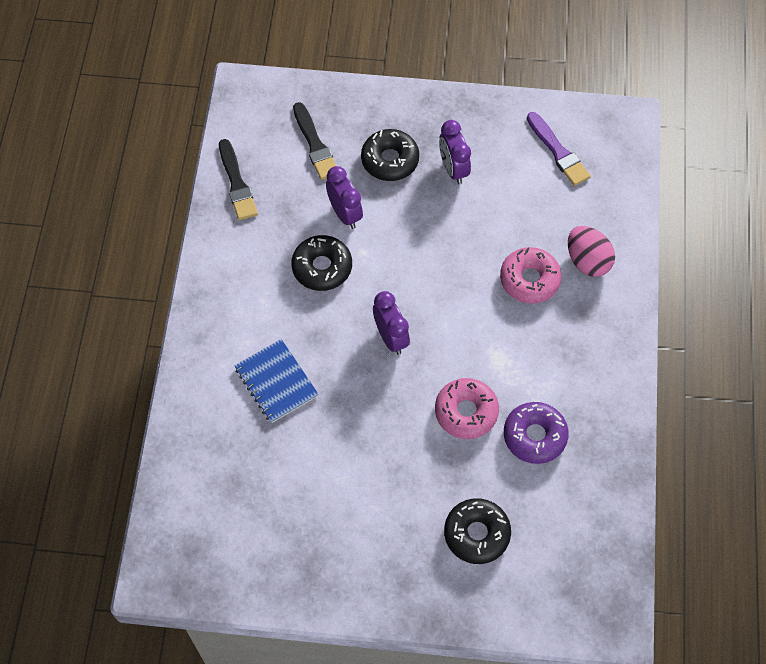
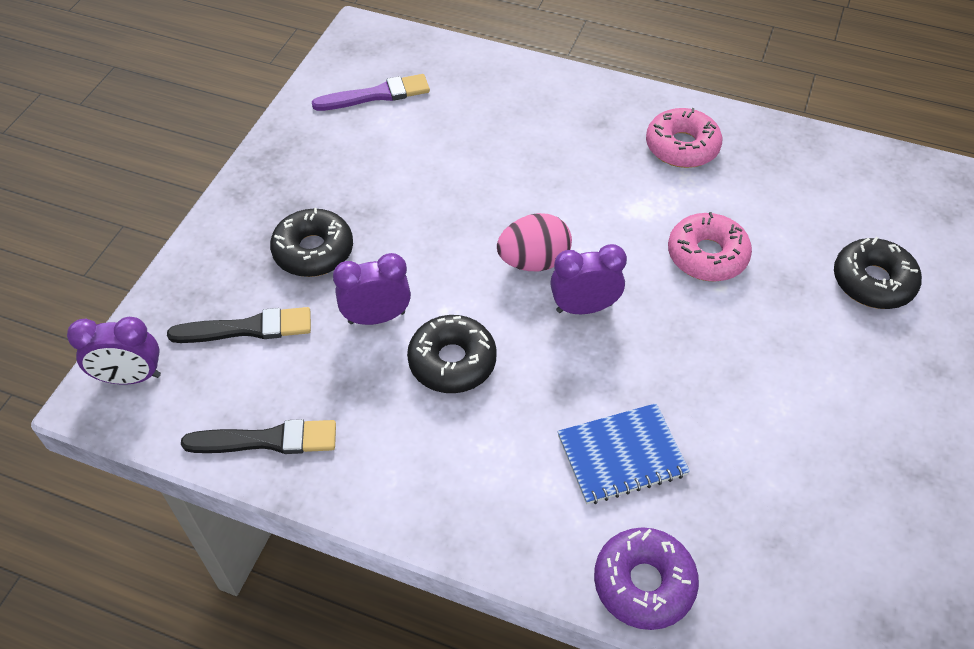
camera: 75 degrees left, 10 degrees down
purple clock [439,120,471,184] -> purple clock moved to [67,317,161,385]
pink donut [500,247,562,304] -> pink donut moved to [646,108,722,168]
purple donut [504,402,569,464] -> purple donut moved to [594,527,699,630]
pink egg [568,226,615,277] -> pink egg moved to [497,213,572,271]

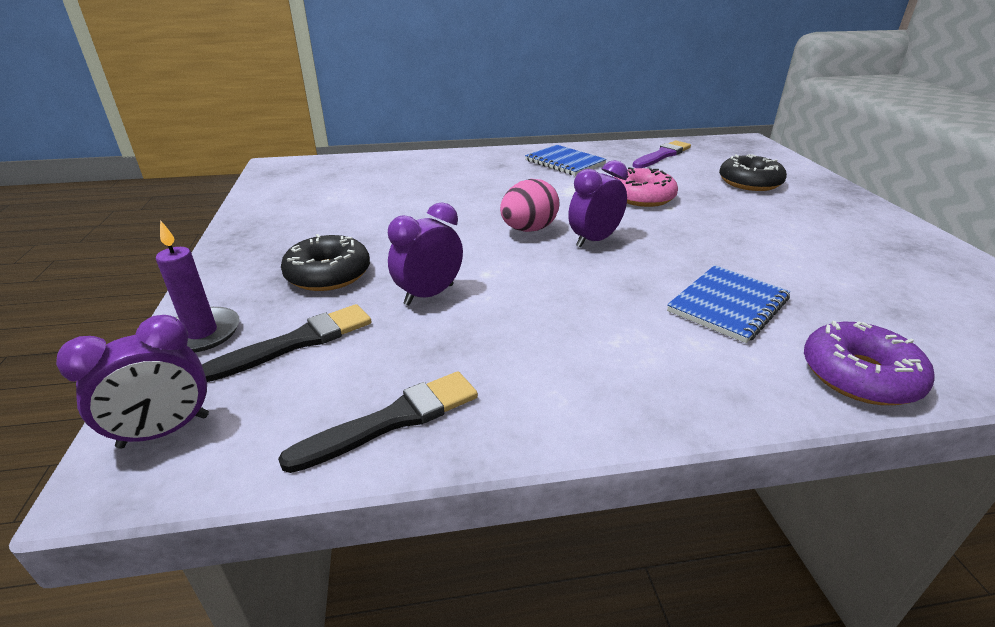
camera: 30 degrees left, 20 degrees down
purple brush [312,74,430,111] -> purple brush moved to [632,140,691,168]
black donut [407,315,497,393] -> none
pink donut [646,108,722,168] -> blue notebook [525,145,607,176]
none -> purple candle [156,220,239,352]

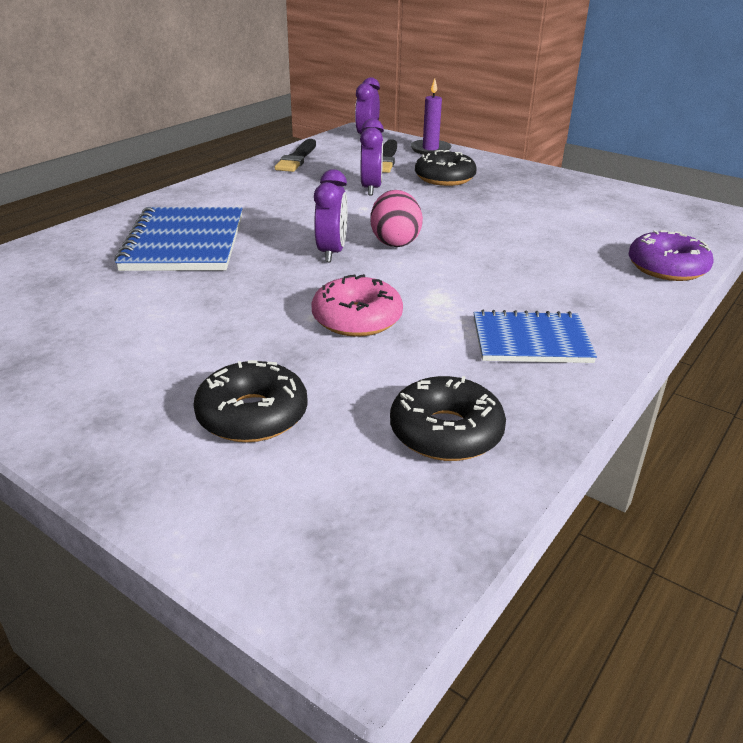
camera: 135 degrees right, 0 degrees up
purple brush [632,140,691,168] -> black donut [390,376,506,461]
blue notebook [667,265,790,343] -> blue notebook [115,207,243,271], size x1.54
purple donut [804,321,935,405] -> purple donut moved to [629,230,713,281]

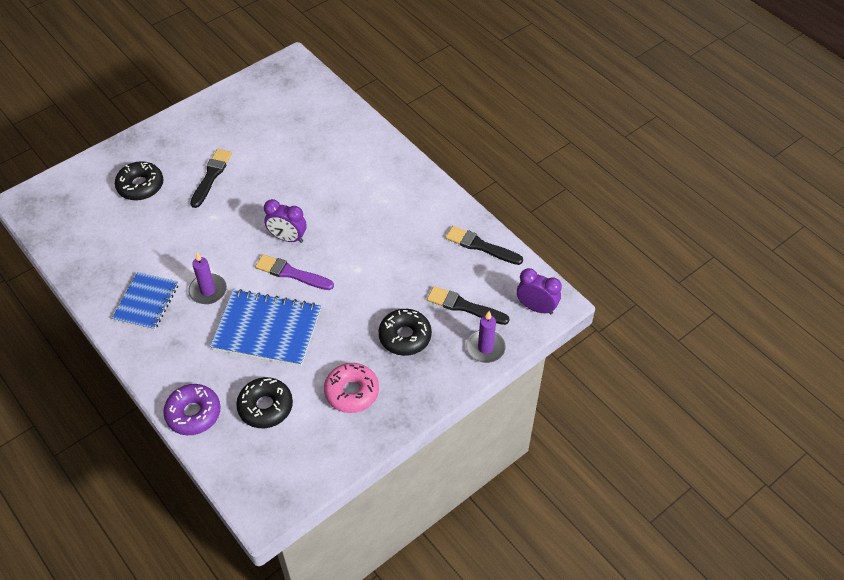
camera: 105 degrees right, 20 degrees up
blue notebook [115,207,243,271] -> blue notebook moved to [210,289,321,367]
pink donut [311,274,403,337] -> pink donut moved to [324,363,379,413]
purple clock [360,119,384,196] -> none
pink egg [370,190,423,247] -> purple brush [255,254,334,290]
black donut [390,376,506,461] -> black donut moved to [236,377,293,428]
none -> purple candle [188,253,227,304]
none -> black brush [190,149,232,208]

